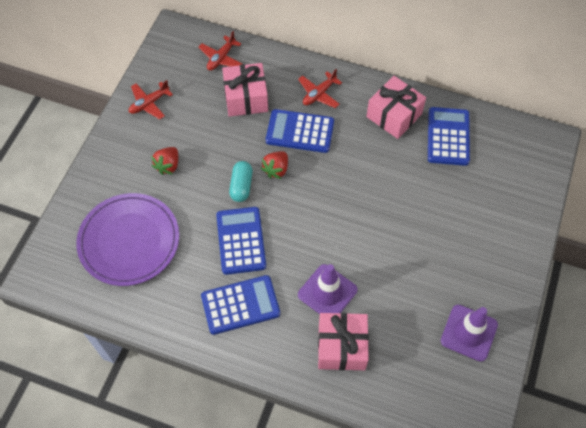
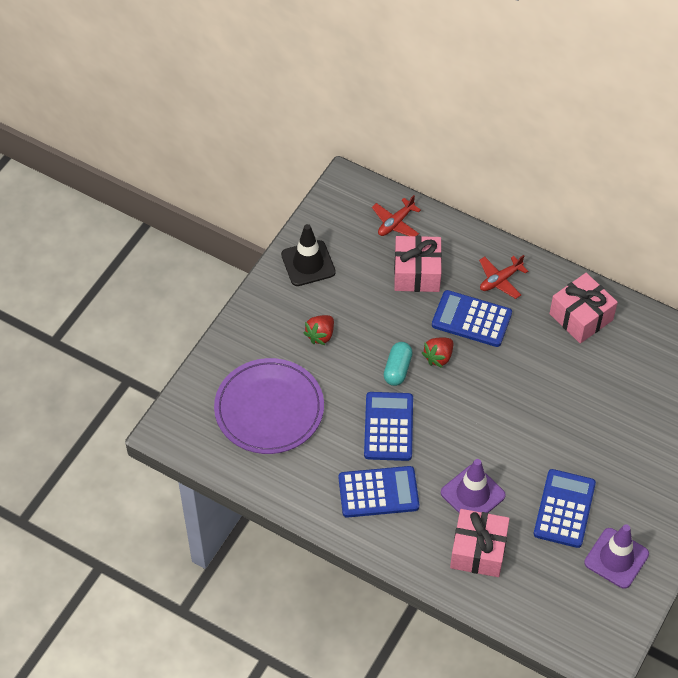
camera: 10 degrees right, 5 degrees down
red plane [129,80,173,119] -> black traffic cone [281,224,336,286]
blue calculator [428,107,470,166] -> blue calculator moved to [534,469,596,548]

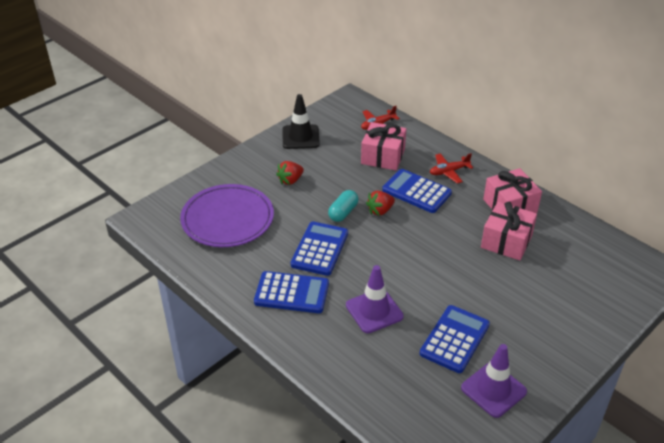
camera: 15 degrees right, 15 degrees down
pink gift [450,509,510,577] -> pink gift moved to [481,202,537,260]

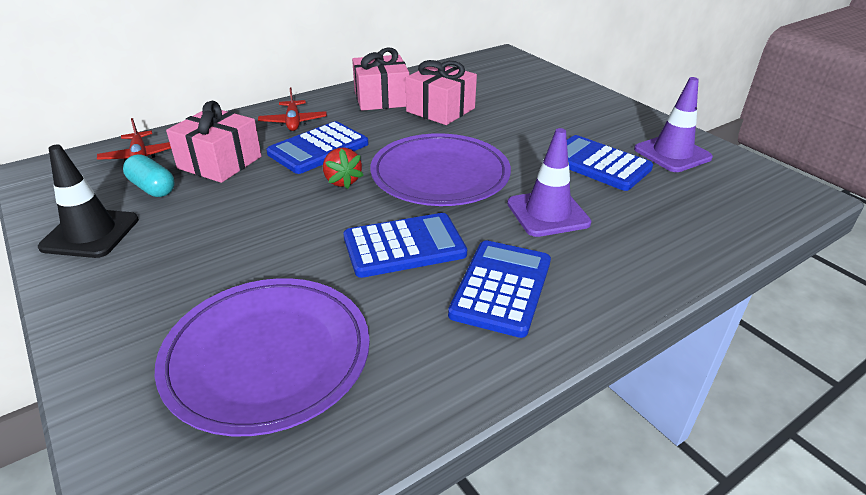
camera: 80 degrees left, 5 degrees down
red strawberry [276,161,304,185] -> none
blue calculator [291,222,348,276] -> blue calculator turned 135 degrees clockwise [343,213,467,278]
turquoise capsule [328,190,358,222] -> turquoise capsule moved to [123,154,175,197]
none -> purple plate [370,133,511,206]

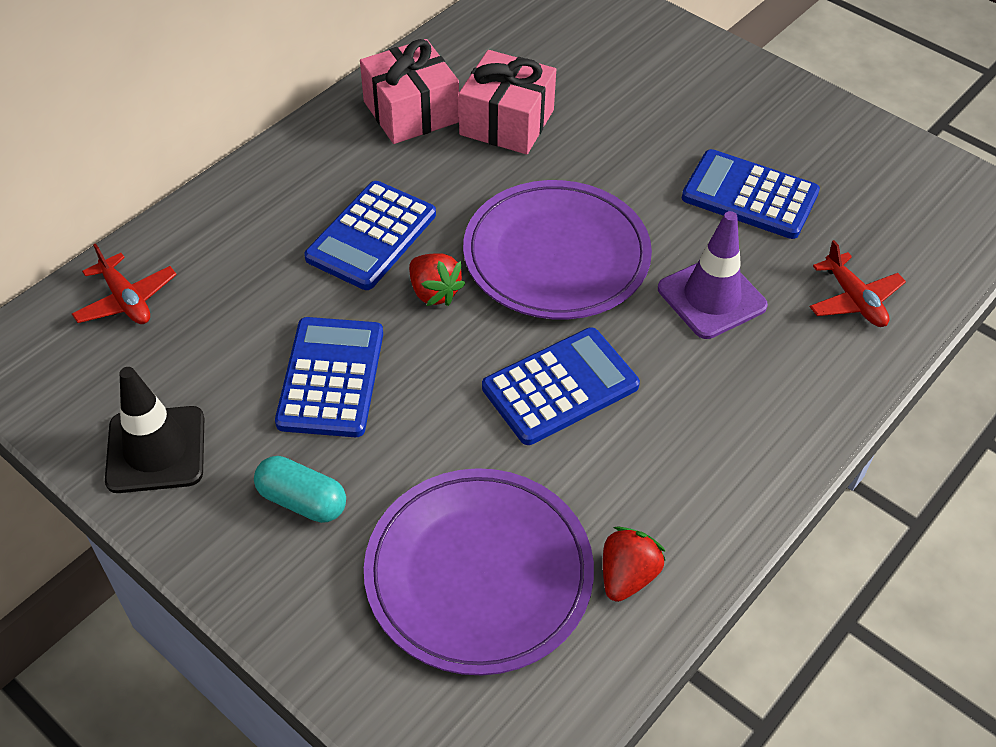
camera: 15 degrees left, 15 degrees up
turquoise capsule [123,154,175,197] -> turquoise capsule moved to [254,456,346,523]
pink gift [166,101,261,183] -> none
red plane [258,87,327,131] -> red plane moved to [810,240,906,327]
blue calculator [448,240,551,338] -> blue calculator moved to [275,317,383,437]
purple traffic cone [634,77,713,172] -> none
none -> red strawberry [603,526,666,602]

